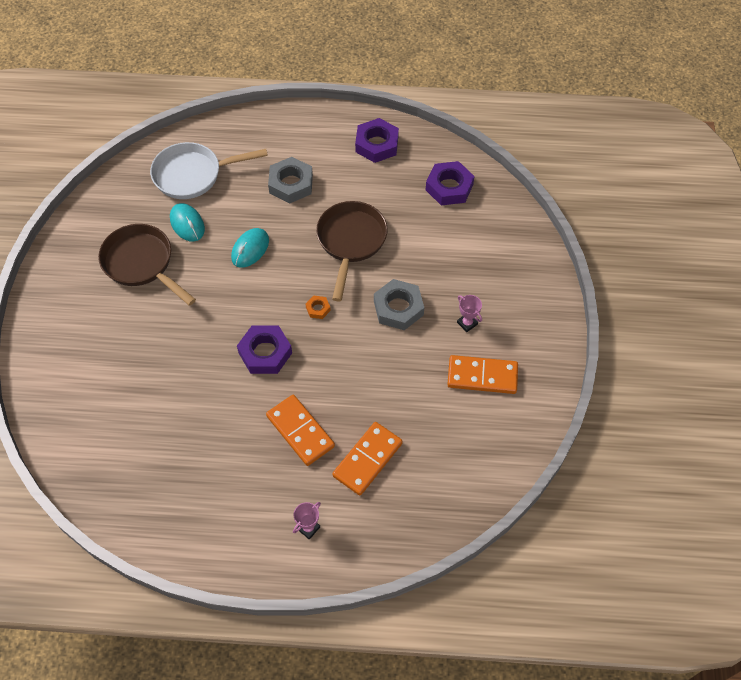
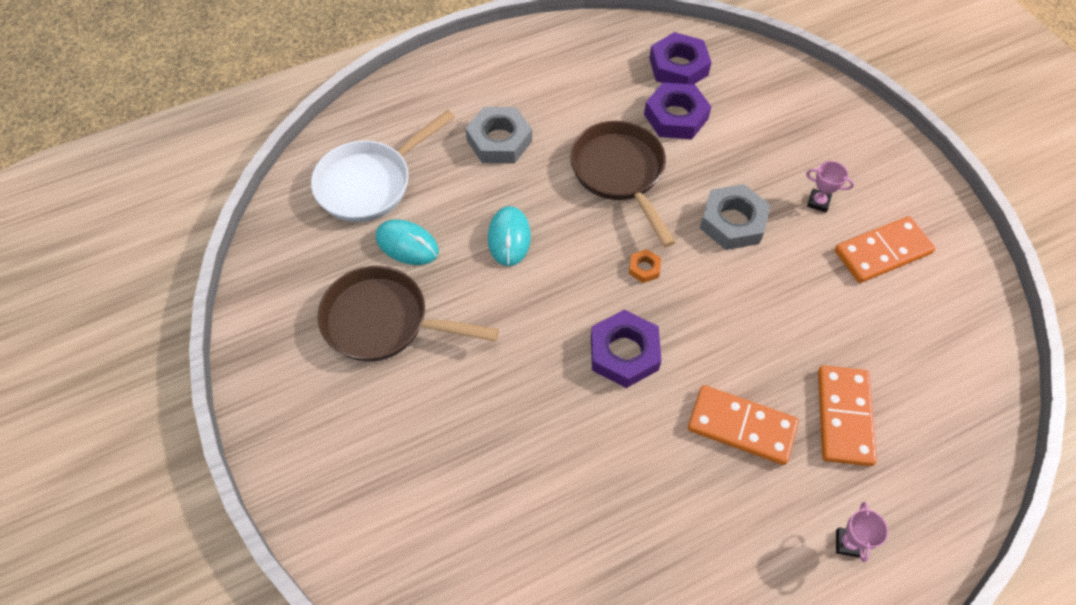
camera: 30 degrees left, 0 degrees up
purple nut [355,118,399,163] -> purple nut moved to [644,82,711,139]

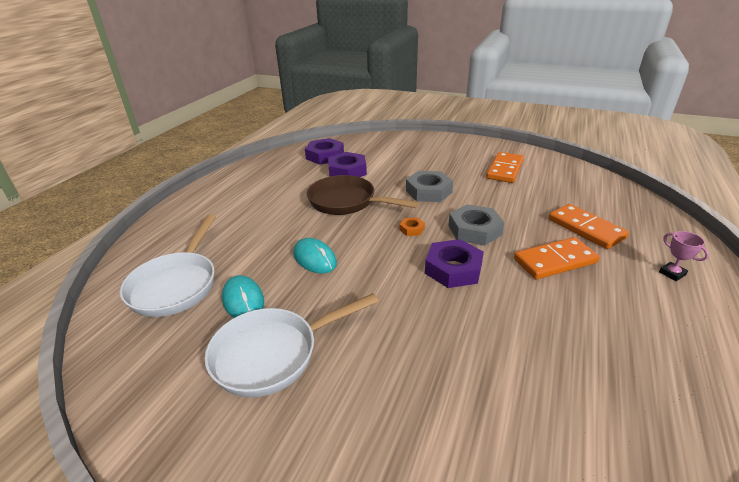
camera: 40 degrees left, 25 degrees down
brown pan [318,266,499,362] -> white pan [205,293,379,397]
turquoise mouse [376,219,439,265] -> turquoise mouse turned 75 degrees clockwise [222,275,264,318]
grey nut [466,107,532,163] -> grey nut moved to [449,204,504,246]
pink trophy [806,161,854,212] -> none

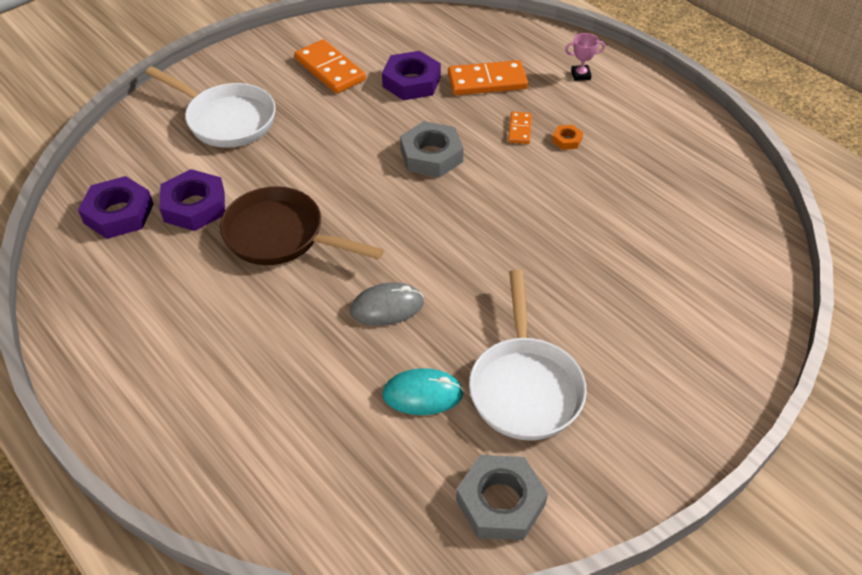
camera: 65 degrees left, 15 degrees up
white pan [120,215,216,317] -> white pan moved to [145,66,276,148]
turquoise mouse [293,238,337,274] -> grey mouse [350,282,424,326]
brown pan [307,175,419,215] -> brown pan turned 60 degrees clockwise [220,186,384,265]
orange nut [399,218,425,236] -> orange nut moved to [552,125,583,150]
grey nut [406,171,453,202] -> grey nut moved to [456,455,548,540]
purple nut [425,239,484,288] -> purple nut moved to [382,51,441,100]
orange domino [514,237,600,279] -> orange domino [508,112,532,144], size x0.54

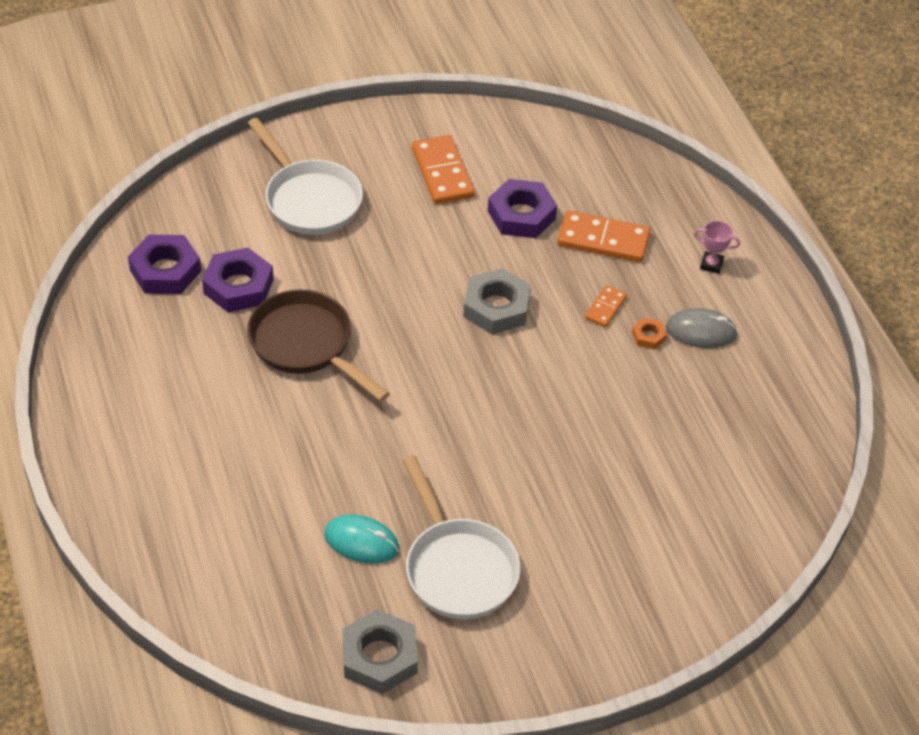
camera: 20 degrees right, 0 degrees up
grey mouse [350,282,424,326] -> grey mouse moved to [666,308,738,348]
white pan [469,270,587,441] -> white pan turned 45 degrees counterclockwise [402,455,520,619]

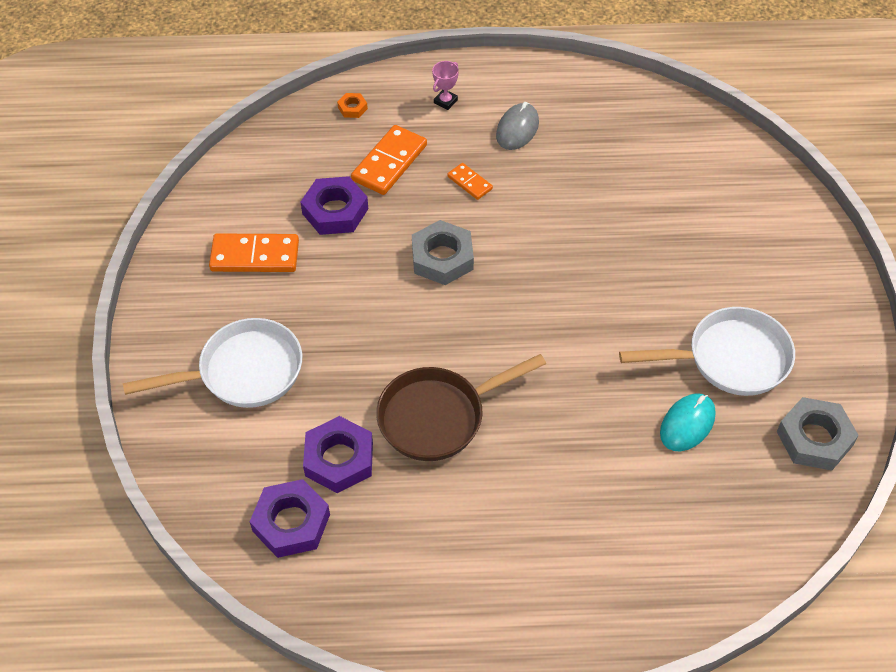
camera: 70 degrees left, 5 degrees up
orange nut [632,317,667,349] -> orange nut moved to [337,93,368,118]

